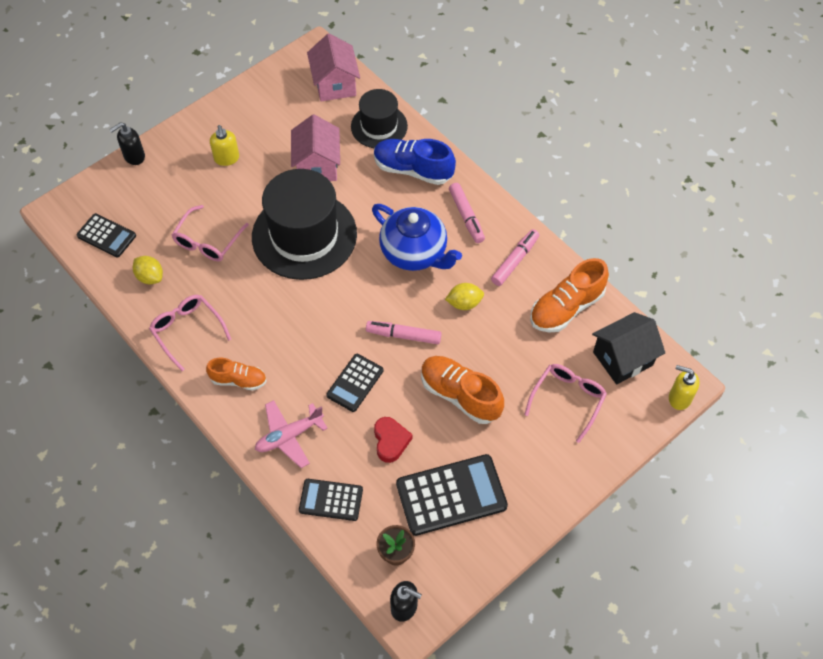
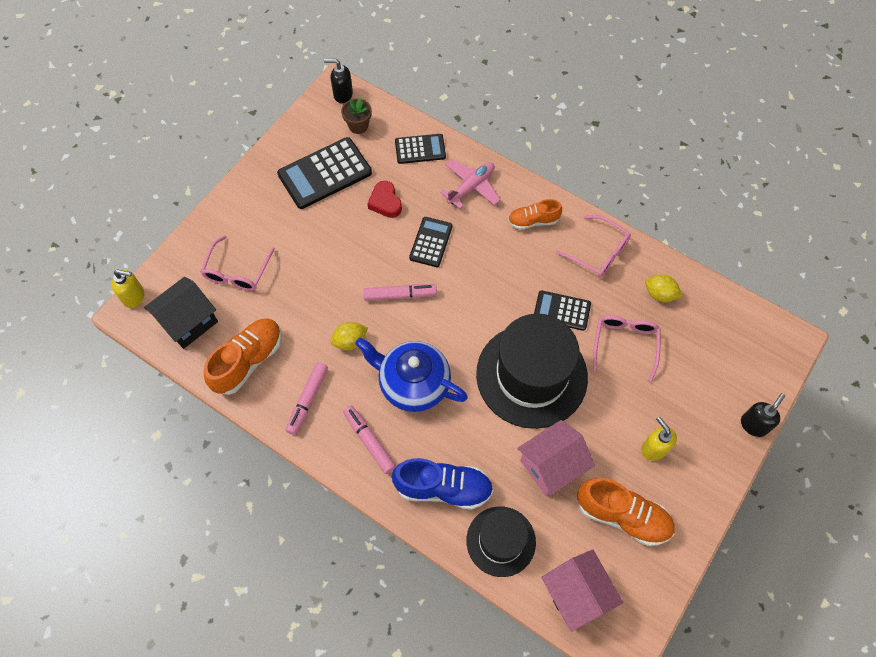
camera: 165 degrees right, 5 degrees up
black calculator [76,213,136,257] -> black calculator moved to [534,290,591,331]
pink house [291,114,340,181] -> pink house turned 75 degrees clockwise [517,420,595,496]
orange shoe [421,356,504,424] -> orange shoe moved to [577,478,675,546]

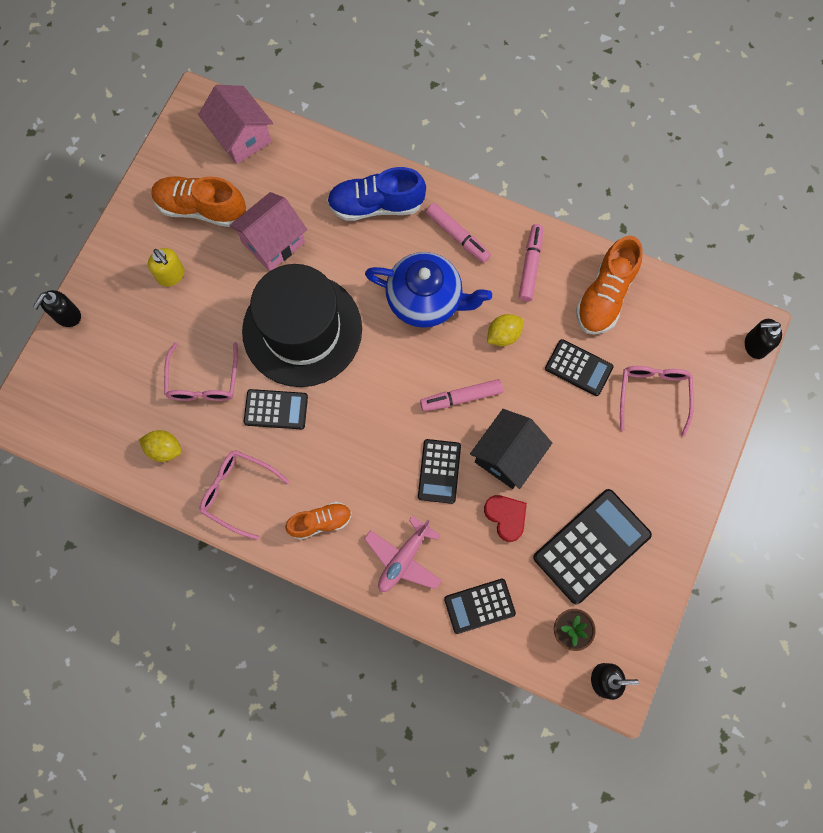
camera: 170 degrees right, 10 degrees up
yellow soap dispenser [112,269,144,308] -> black soap dispenser [745,319,782,359]
black house [144,277,218,349] -> black house moved to [470,409,552,489]
black hat [466,506,536,577] -> none
none -> black calculator [545,339,613,396]

